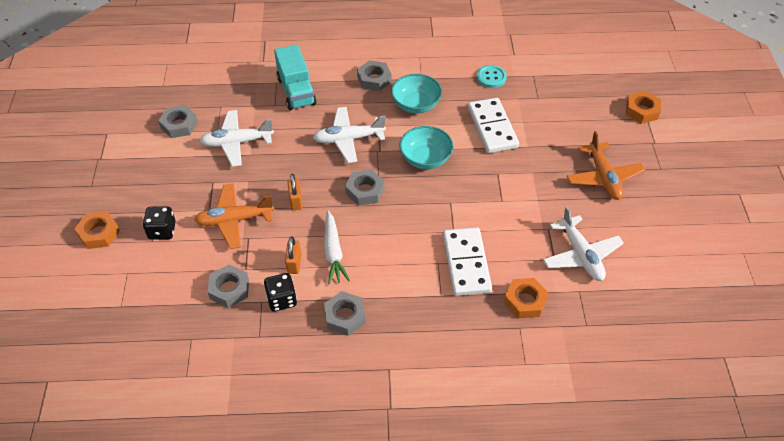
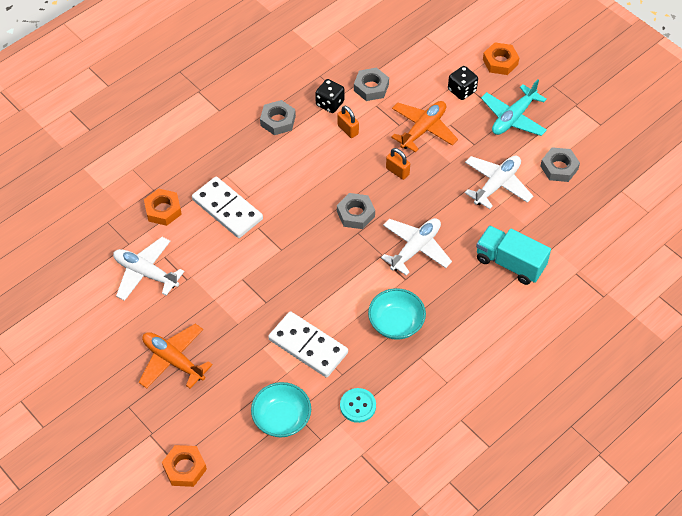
camera: 140 degrees right, 5 degrees up
white carrot [324,210,350,284] -> none
grey nut [357,60,392,91] -> none
turquoise bowl [399,126,453,169] -> turquoise bowl moved to [251,382,311,437]
none -> turquoise plane [481,79,547,136]

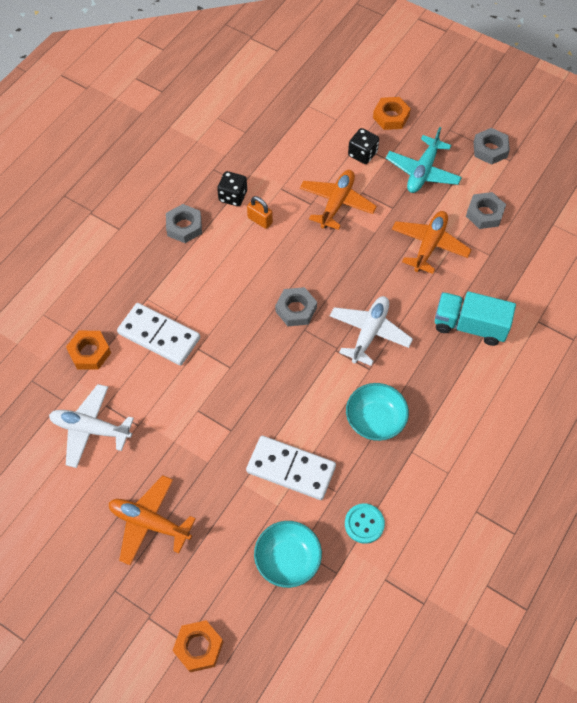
camera: 15 degrees left, 5 degrees up
grey nut [354,68,389,101] -> grey nut moved to [473,128,510,165]
orange padlock [386,148,410,180] -> none
white plane [465,156,533,209] -> orange plane [392,211,471,274]

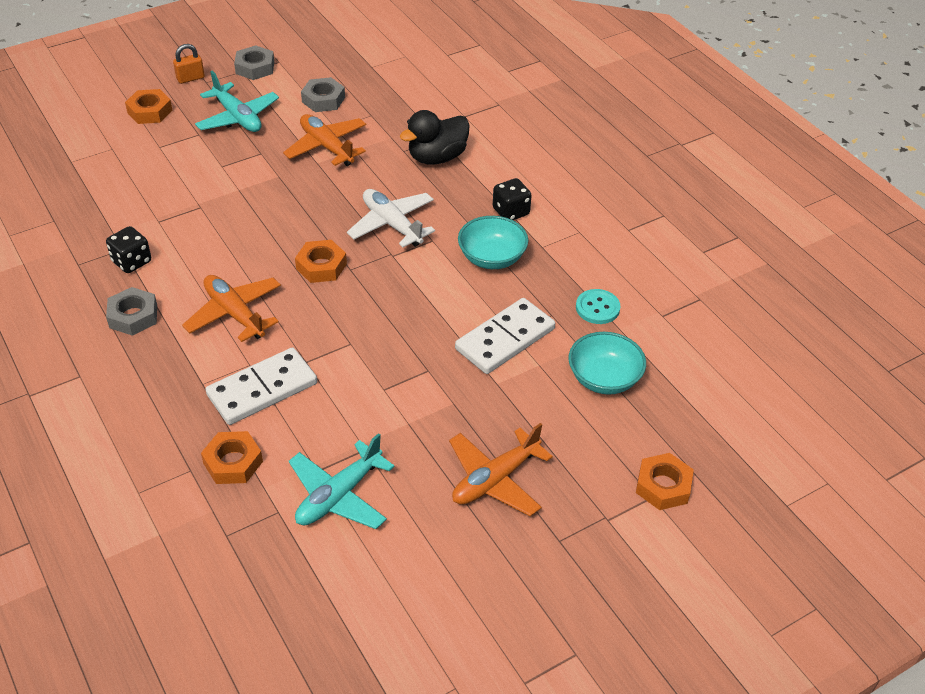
camera: 65 degrees left, 15 degrees down
white plane [49,384,134,468] -> turquoise plane [289,433,395,529]
orange padlock [247,196,273,229] -> orange padlock moved to [173,44,205,84]
grey nut [275,287,317,326] -> orange nut [295,240,347,283]
orange plane [300,170,377,230] -> orange plane moved to [182,275,281,342]
black dice [348,128,379,164] -> black dice moved to [493,178,532,220]
turquoise truck [435,291,516,346] -> black duck [400,110,470,165]

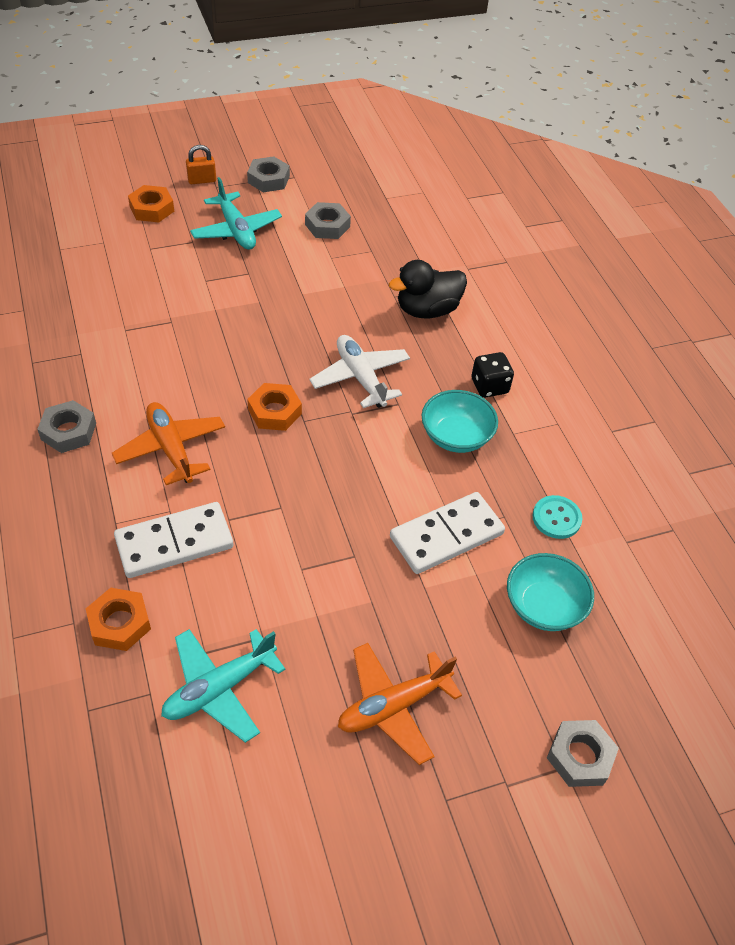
camera: 10 degrees right, 5 degrees up
black dice [106,226,151,273] -> none
orange plane [283,114,366,166] -> none
orange nut [636,453,694,510] -> grey nut [547,720,619,787]

